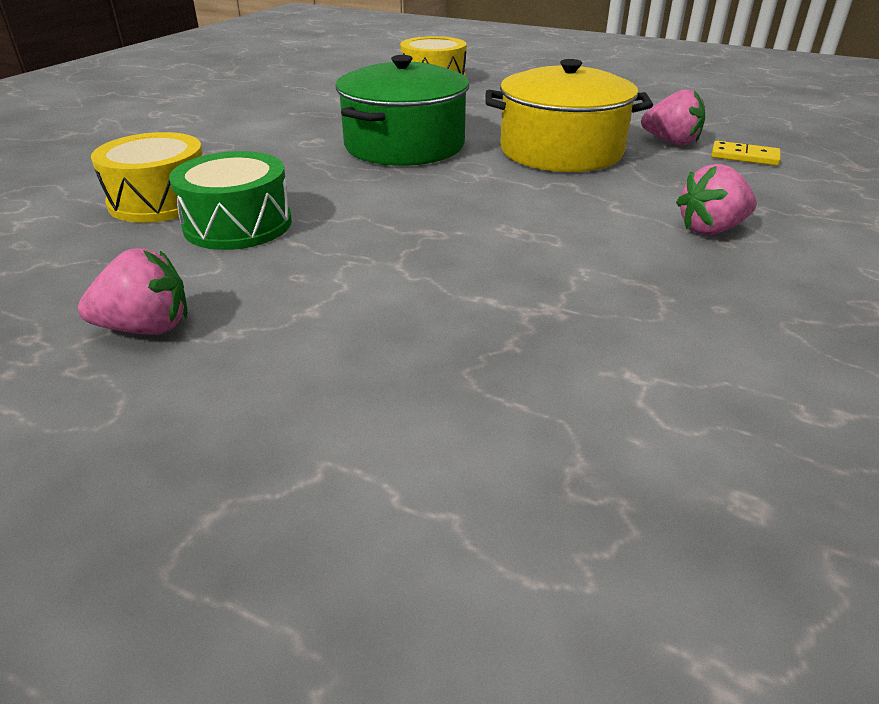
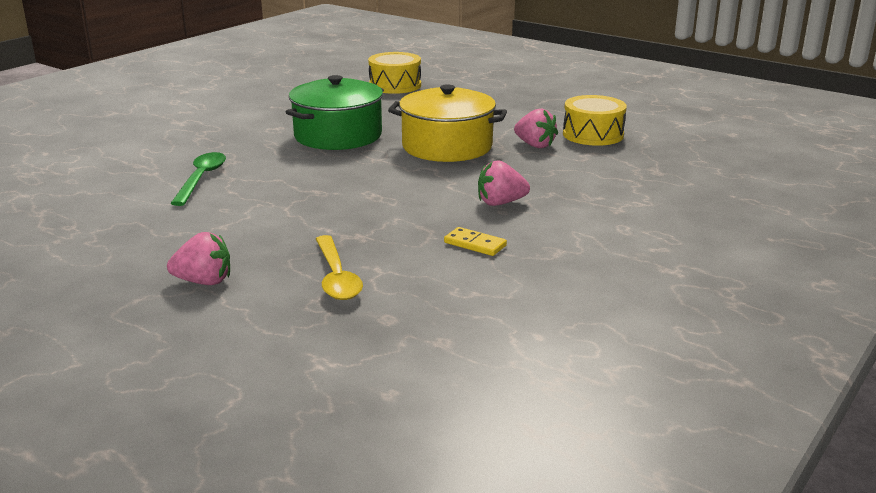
camera: 10 degrees right, 10 degrees down
pink strawberry [78,248,187,335] -> pink strawberry moved to [167,232,230,285]
yellow drum [91,132,203,223] -> yellow drum moved to [563,95,627,146]
green drum [169,151,292,250] -> green spoon [171,152,226,206]
yellow domino [711,141,781,166] -> yellow domino moved to [444,227,507,256]
none -> yellow spoon [316,235,363,300]

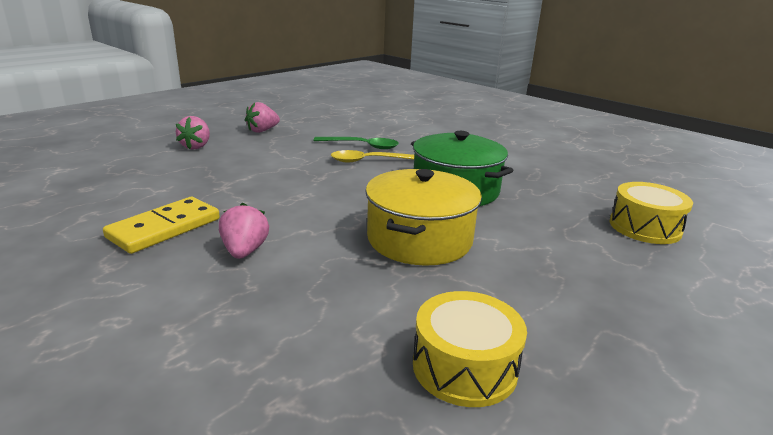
camera: 95 degrees right, 0 degrees up
yellow spoon [316,235,363,300] -> yellow spoon moved to [331,150,415,163]
yellow domino [444,227,507,256] -> yellow domino [103,197,220,254], size x1.86
pink strawberry [514,109,558,148] -> pink strawberry moved to [245,102,280,133]

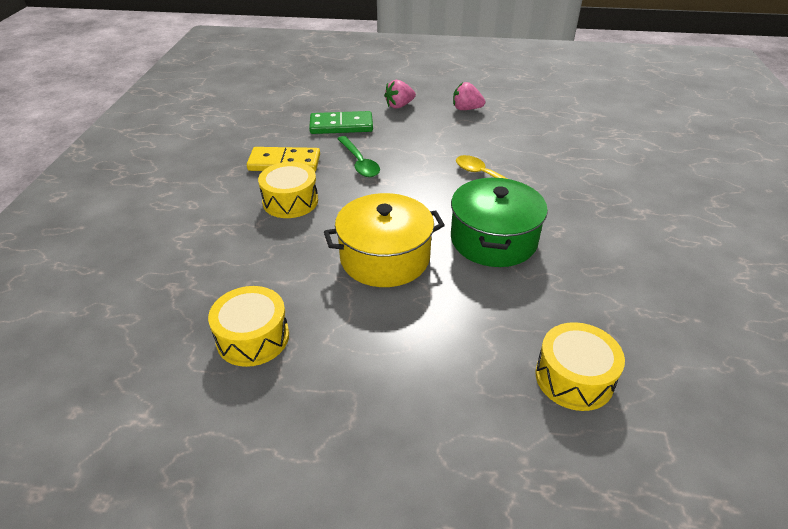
camera: 55 degrees right, 15 degrees up
pink strawberry [219,203,269,259] -> yellow drum [258,162,318,218]
green spoon [313,137,399,149] -> green spoon moved to [337,136,380,177]
none -> green domino [309,111,373,134]

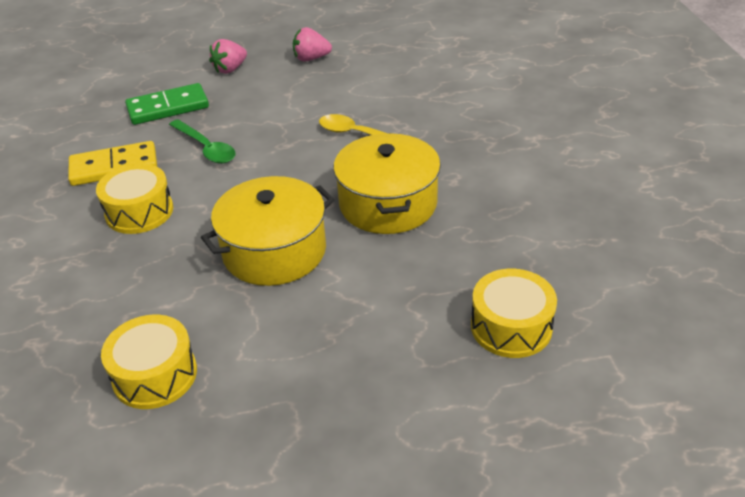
camera: 15 degrees left, 0 degrees up
green pot [451,178,548,267] -> yellow pot [333,133,441,234]

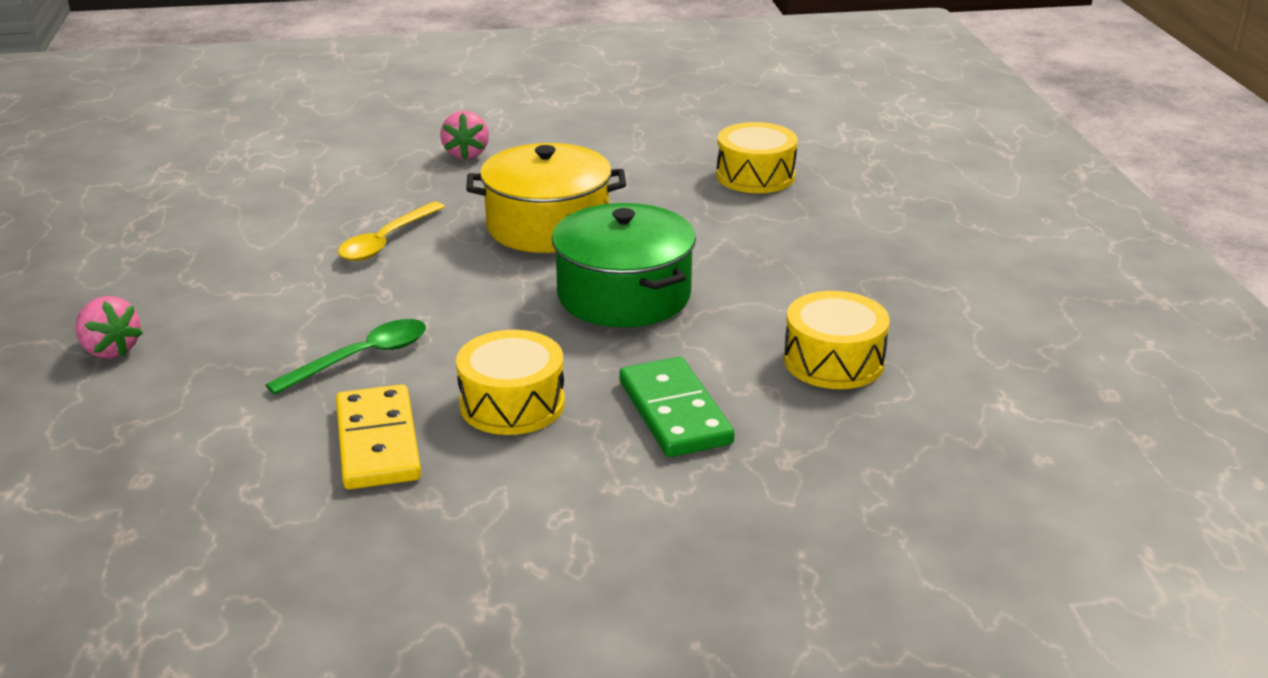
camera: 90 degrees left, 10 degrees down
green domino [125,83,209,125] -> green domino moved to [619,357,734,457]
yellow pot [201,176,335,286] -> green pot [552,203,696,327]
pink strawberry [293,27,332,61] -> pink strawberry moved to [440,111,489,159]

